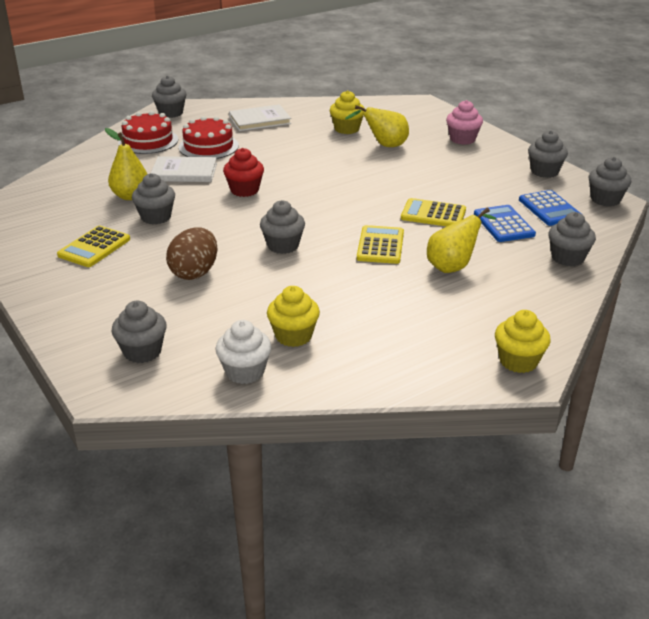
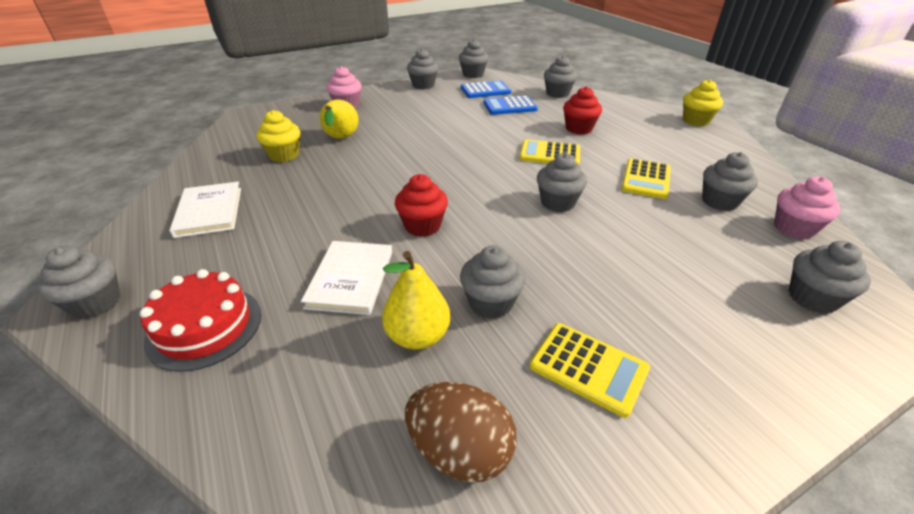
camera: 85 degrees left, 5 degrees up
brown egg [166,227,217,280] -> brown egg moved to [405,382,517,482]
red cake [179,116,239,159] -> none
white cupcake [215,320,272,384] -> pink cupcake [774,177,840,239]
yellow cupcake [267,286,320,347] -> grey cupcake [702,152,758,211]
yellow calculator [401,198,466,227] -> yellow calculator moved to [621,158,671,199]
yellow pear [427,208,496,273] -> red cupcake [563,86,602,135]

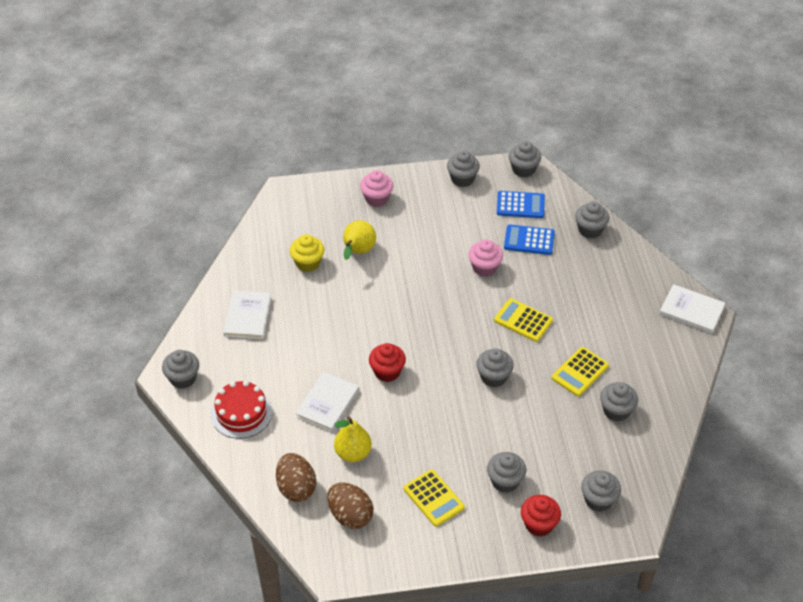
camera: 20 degrees right, 10 degrees up
grey cupcake [460,245,526,319] -> grey cupcake moved to [487,452,526,493]
red cupcake [563,86,602,135] -> red cupcake moved to [521,495,561,537]
yellow cupcake [683,79,723,126] -> white book [660,284,725,333]
pink cupcake [774,177,840,239] -> pink cupcake moved to [468,239,503,277]
none -> brown egg [276,453,316,502]

